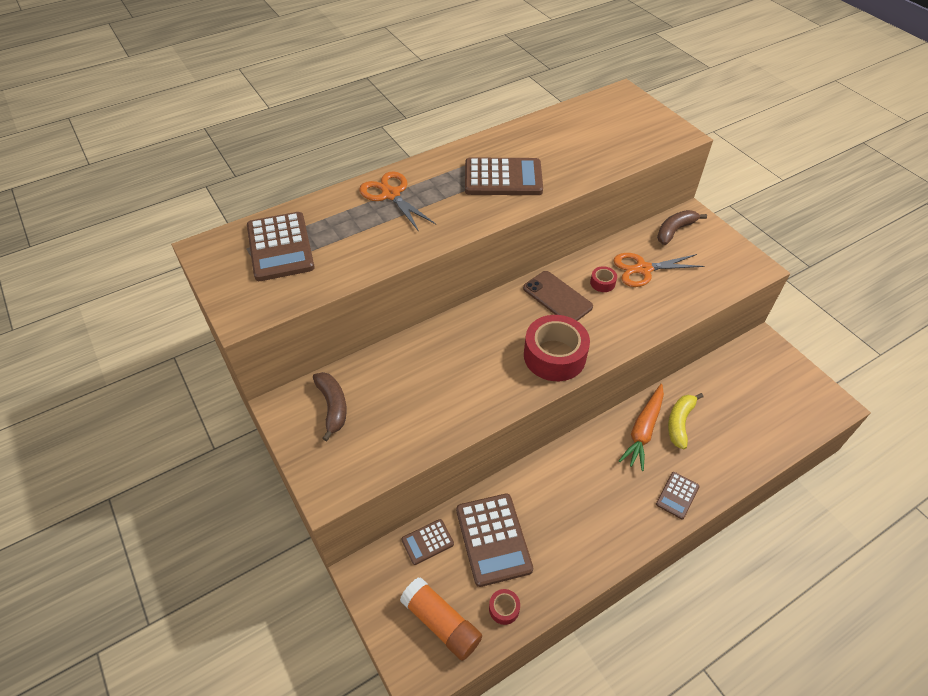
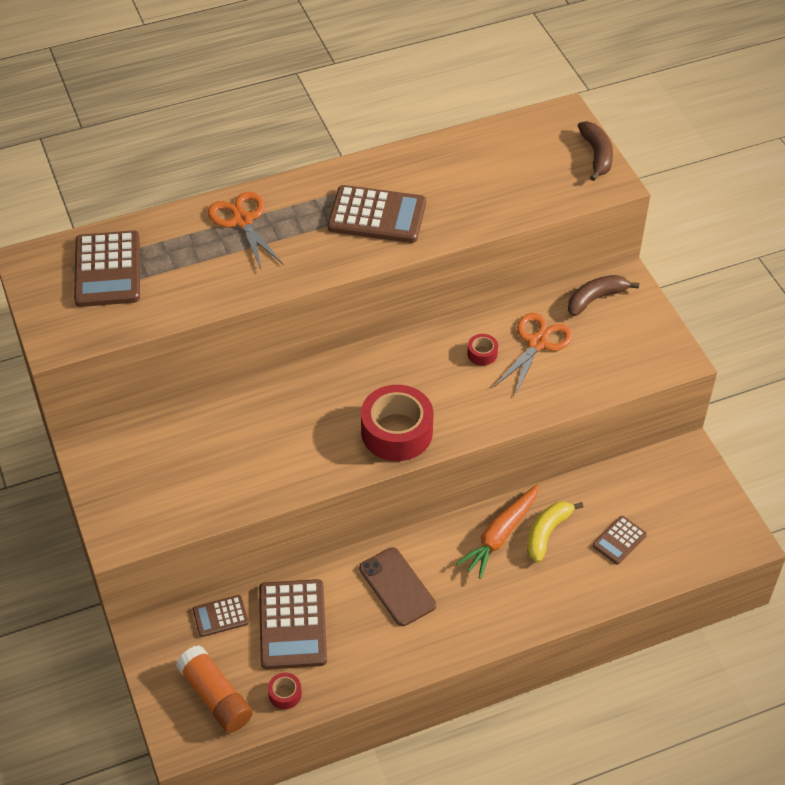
camera: 10 degrees right, 0 degrees up
brown banana [313,372,347,441] -> brown banana moved to [578,121,613,181]
brown phone [523,271,593,321] -> brown phone moved to [359,547,436,626]
orange scissors [614,253,704,287] -> orange scissors turned 120 degrees clockwise [494,313,573,396]
brown calculator [656,472,700,519] -> brown calculator moved to [593,516,647,565]

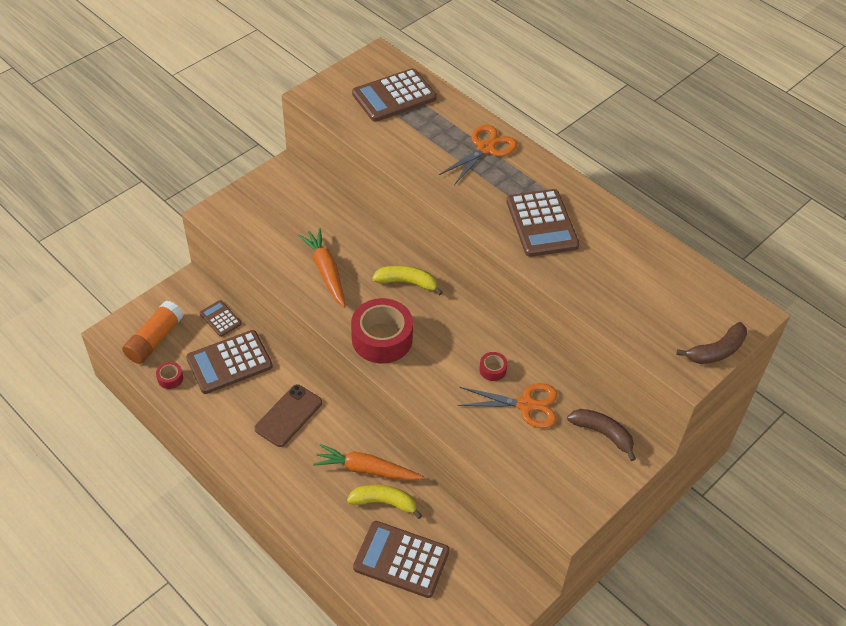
camera: 65 degrees right, 0 degrees up
brown calculator [593,516,647,565] -> brown calculator [353,521,450,598], size x1.88
none -> orange carrot [298,228,346,308]
none -> yellow banana [372,265,443,295]

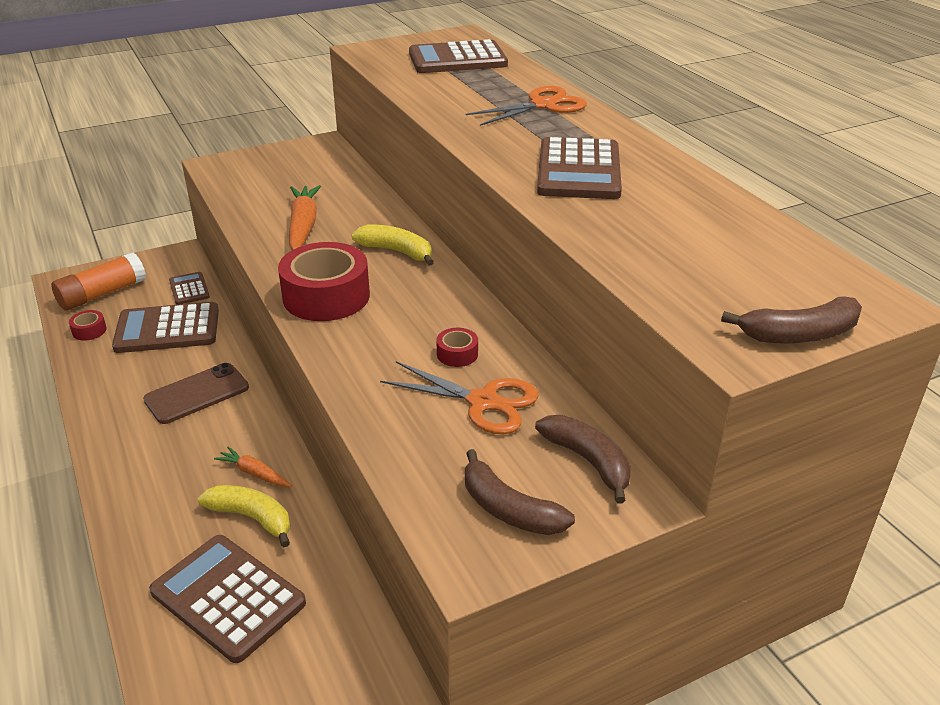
camera: 20 degrees right, 15 degrees down
orange carrot [313,444,424,481] -> orange carrot [214,447,292,487], size x0.56
none -> brown banana [465,449,575,535]

